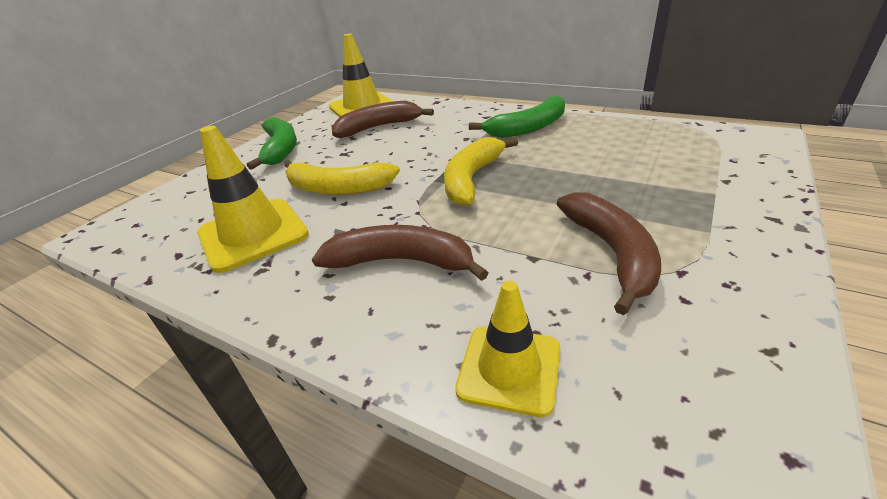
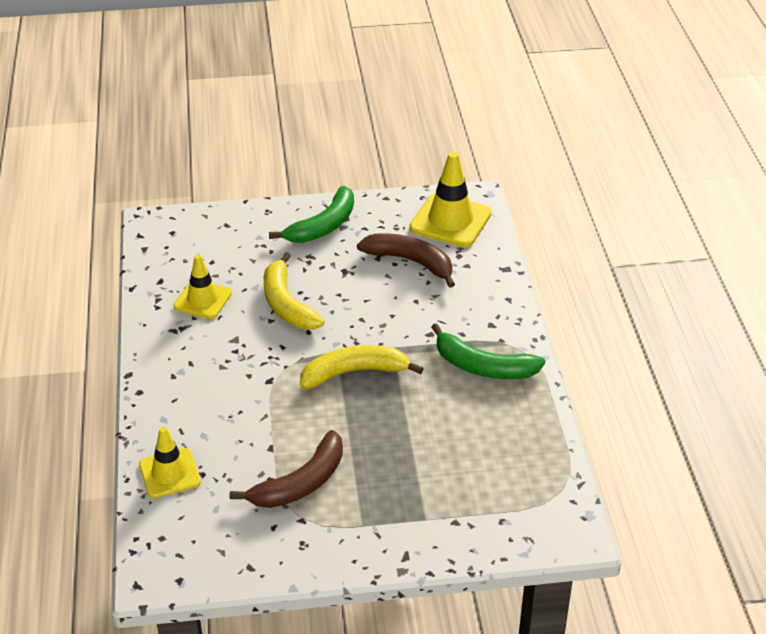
camera: 50 degrees right, 5 degrees up
yellow traffic cone [197,126,309,273] -> yellow traffic cone [173,255,232,319], size x0.65
brown banana [312,225,488,281] -> none

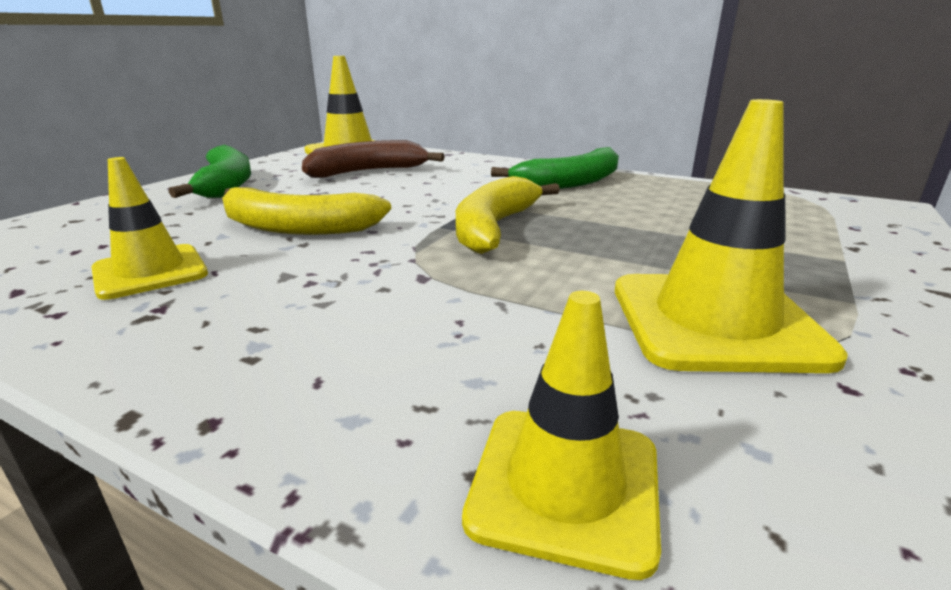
camera: 55 degrees left, 15 degrees down
brown banana [229,430,343,508] -> yellow traffic cone [615,99,848,373]

